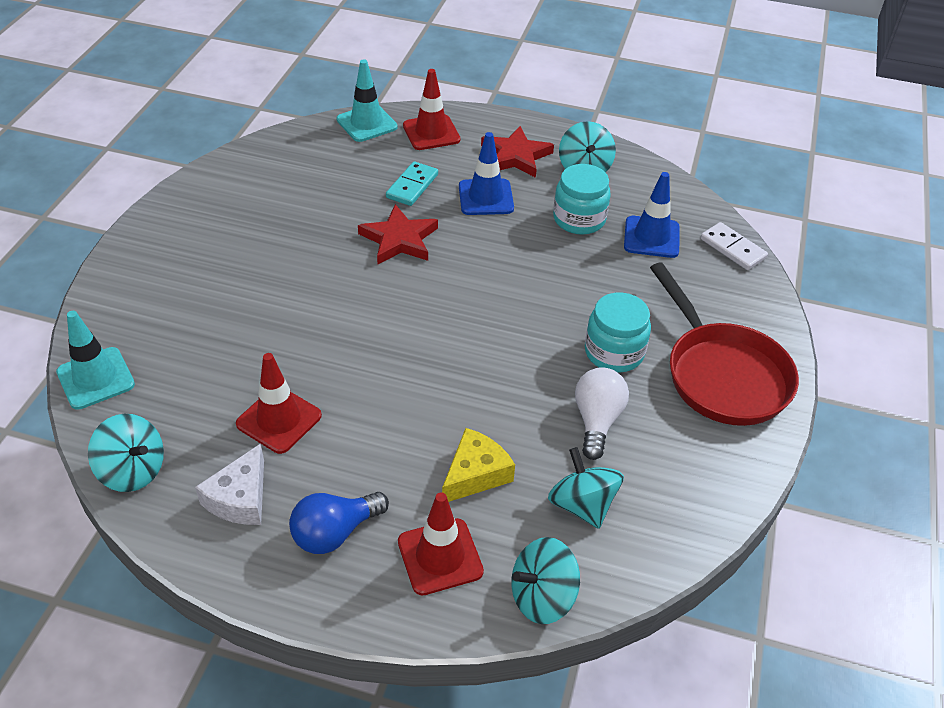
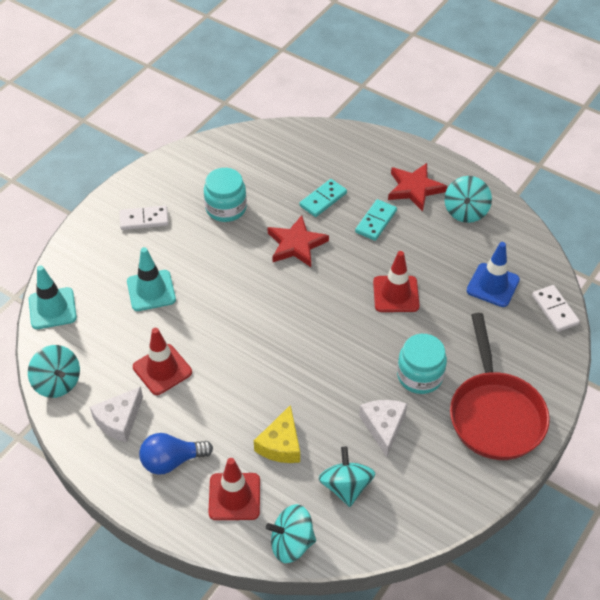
camera: 20 degrees right, 5 degrees up
turquoise traffic cone [336,59,398,142] -> turquoise traffic cone moved to [127,247,176,311]
red traffic cone [403,69,461,150] -> red traffic cone moved to [373,251,419,312]
yellow cheese [442,428,515,502] -> yellow cheese turned 135 degrees clockwise [254,405,300,463]
blue traffic cone [459,132,514,215] -> turquoise domino [355,199,397,241]
turquoise jar [553,164,611,235] -> turquoise jar moved to [204,168,247,222]
white light bulb [575,367,629,460] -> white cheese [359,400,407,457]
none -> white domino [120,206,168,230]

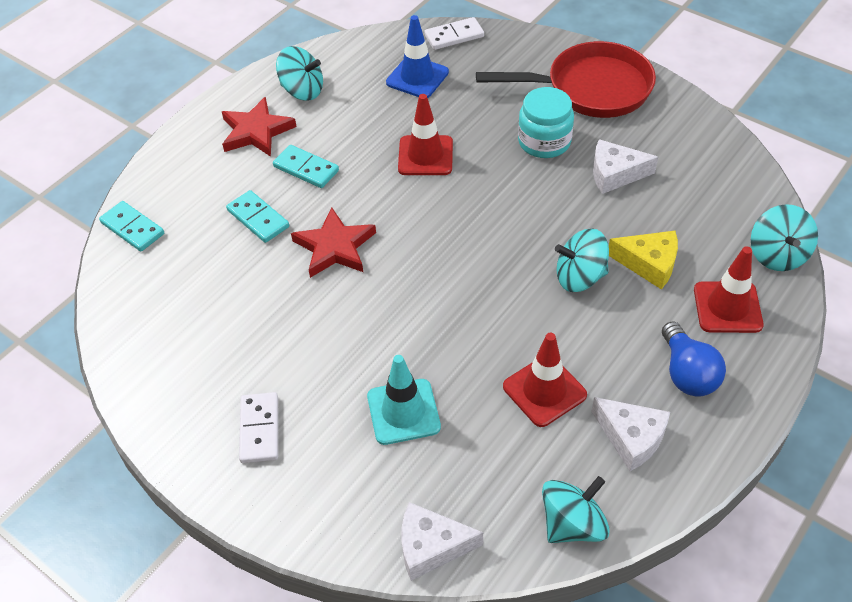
camera: 85 degrees left, 0 degrees up
turquoise traffic cone [29,265,77,329] -> white cheese [401,502,483,581]
turquoise jar [204,168,247,222] -> none
turquoise spinning top [319,446,375,507] -> turquoise spinning top moved to [555,228,609,292]
none -> turquoise domino [99,201,164,251]

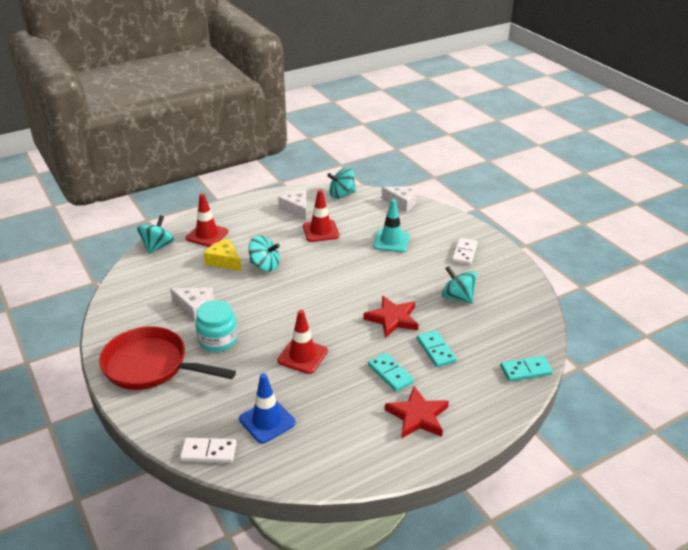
camera: 160 degrees left, 15 degrees down
turquoise domino [99,201,164,251] -> turquoise domino turned 75 degrees counterclockwise [500,356,553,381]
turquoise spinning top [276,46,323,101] -> turquoise spinning top moved to [442,266,477,303]
blue light bulb [662,321,726,397] -> none

